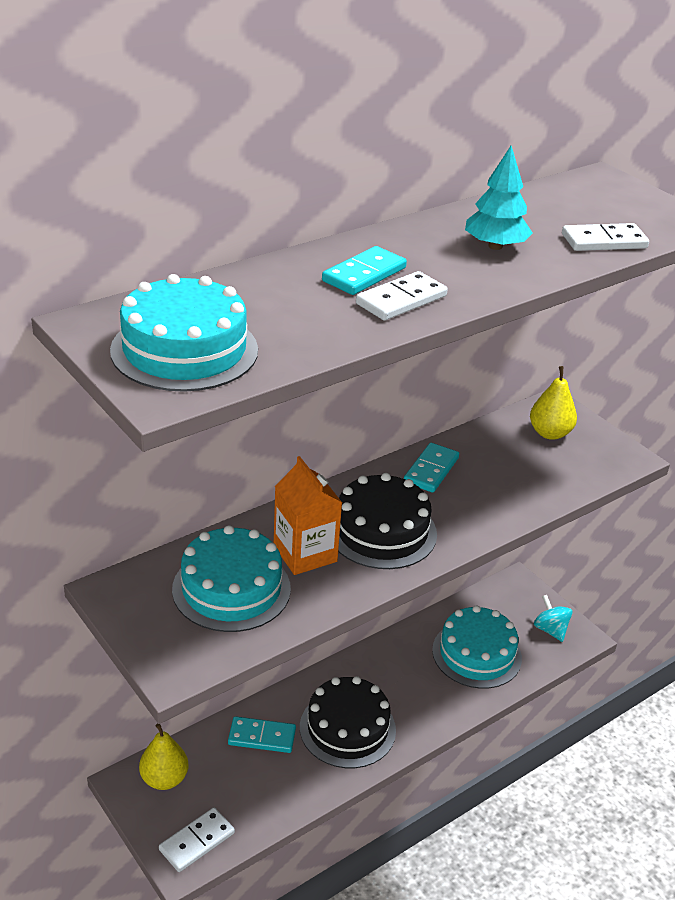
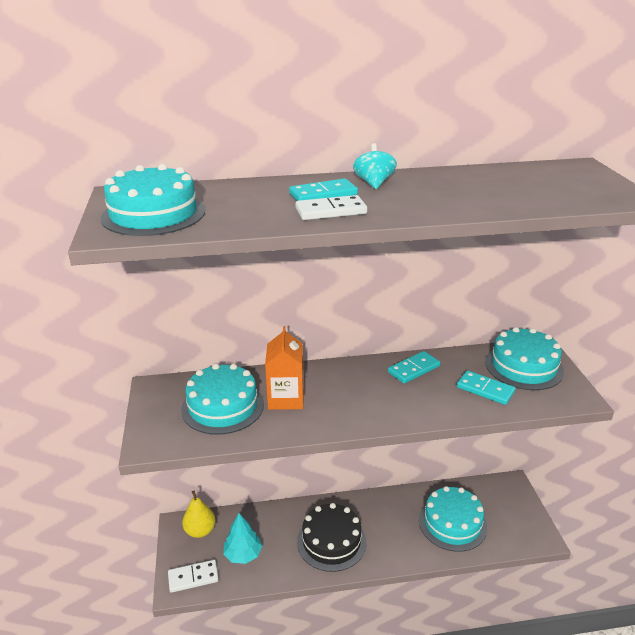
camera: 30 degrees right, 5 degrees down
turquoise domino [228,716,296,753] -> turquoise domino moved to [457,371,516,405]
black cake [338,473,437,569] -> none
turquoise tree [465,146,533,250] -> turquoise tree moved to [223,513,262,564]
yellow pear [530,366,577,440] -> turquoise cake [485,327,564,390]
turquoise spinning top [534,595,572,642] -> turquoise spinning top moved to [353,143,397,189]
white domino [562,223,649,251] -> none

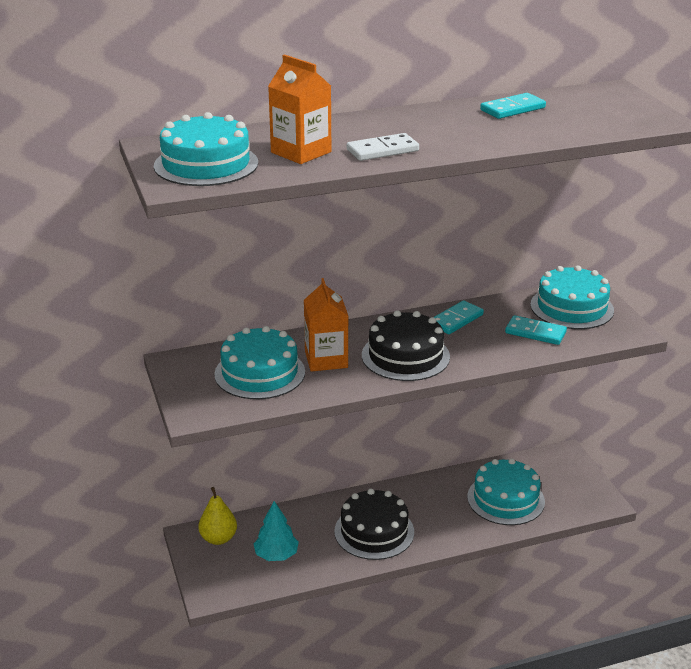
camera: 10 degrees left, 0 degrees up
white domino [168,560,219,593] -> none
turquoise domino [289,178,358,201] -> turquoise domino moved to [480,93,546,119]
turquoise spinning top [353,143,397,189] -> none
none -> orange carton [268,54,331,164]
none -> black cake [362,310,450,381]

